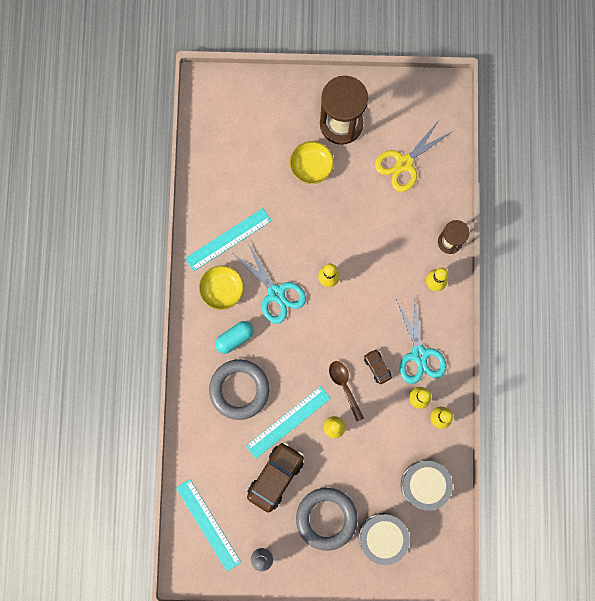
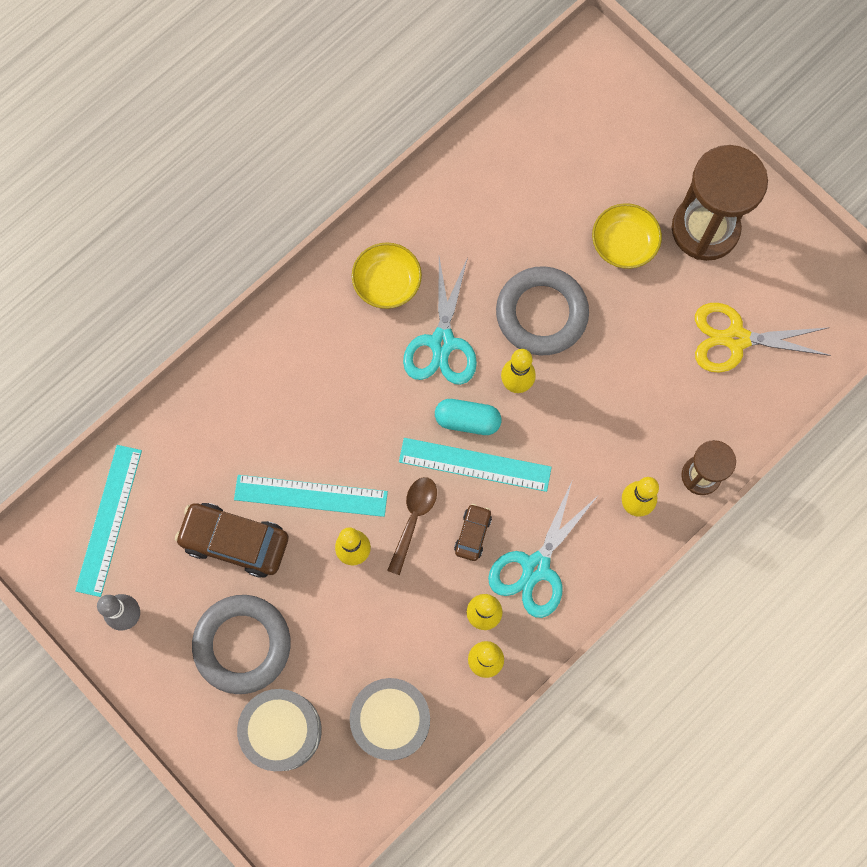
camera: 45 degrees right, 5 degrees down
turquoise ruler [185,208,272,271] -> turquoise ruler moved to [399,438,552,492]
grey ring [209,359,269,420] -> grey ring moved to [496,266,589,355]
turquoise capsule [215,321,254,354] -> turquoise capsule moved to [435,399,501,435]
brown car [247,442,304,513] -> brown car turned 150 degrees counterclockwise [175,503,288,578]

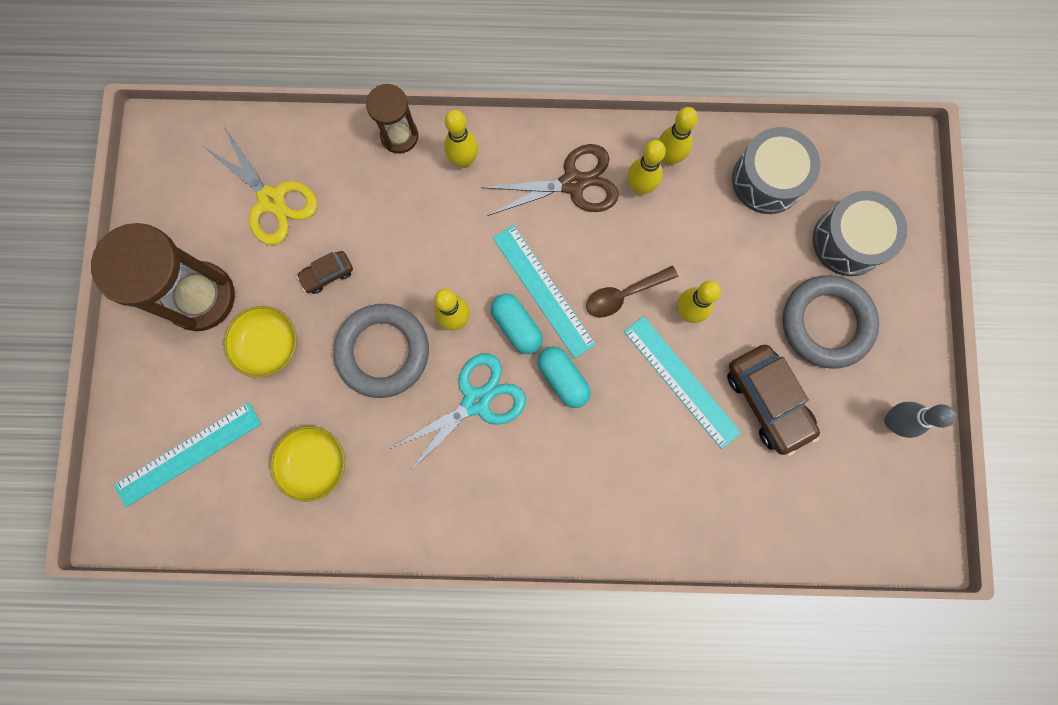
camera: 135 degrees left, 5 degrees up
turquoise ruler [75,445,142,597] -> turquoise ruler moved to [114,402,261,507]
yellow bowl [352,242,422,309] -> yellow bowl moved to [270,426,345,502]
brown car [454,504,492,561] -> brown car moved to [296,251,353,294]
turquoise scissors [488,479,598,618] -> brown scissors [481,144,619,216]
none -> turquoise capsule [538,346,591,408]

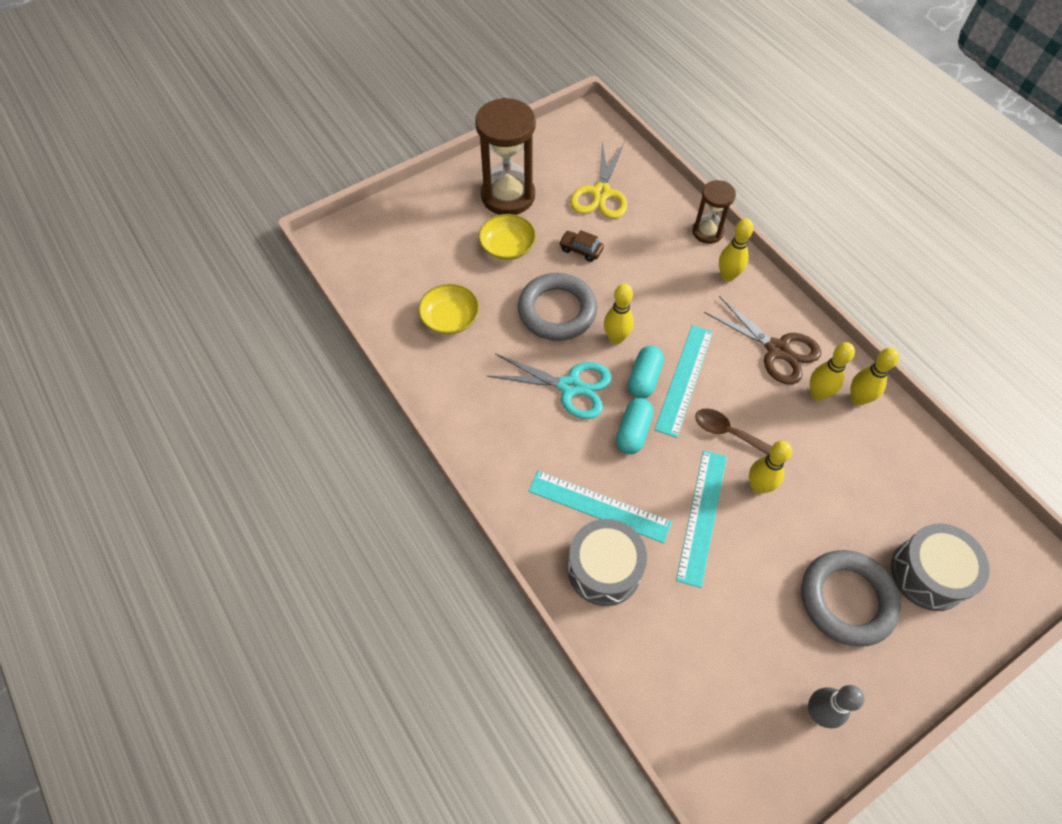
camera: 55 degrees right, 20 degrees down
turquoise ruler [114,402,261,507] -> turquoise ruler moved to [528,471,672,543]
brown car [727,345,820,457] -> none
grey drum [732,127,820,214] -> grey drum moved to [568,519,647,606]

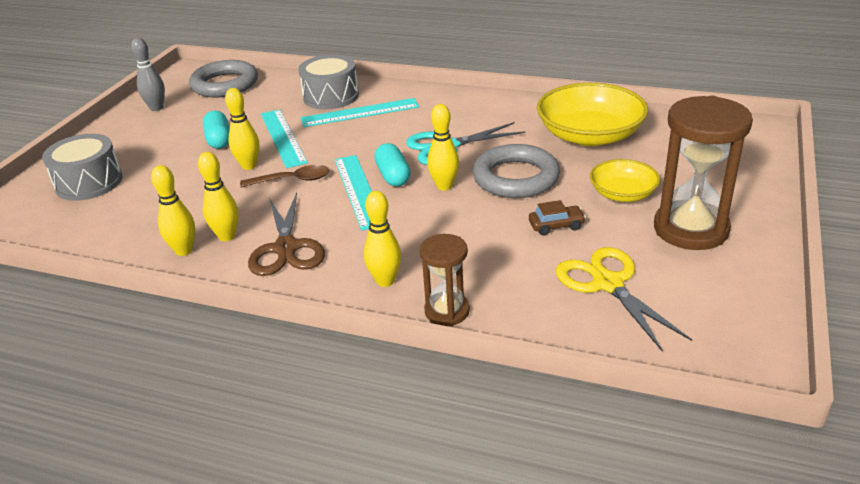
camera: 145 degrees right, 25 degrees down
yellow bowl [418,284,479,335] -> yellow bowl [537,83,648,146], size x1.77
turquoise capsule [616,398,654,454] -> turquoise capsule moved to [203,111,230,149]
brown scissors [704,296,821,385] -> brown scissors turned 105 degrees counterclockwise [248,193,325,276]
grey ring [801,550,901,647] -> grey ring moved to [189,60,258,97]

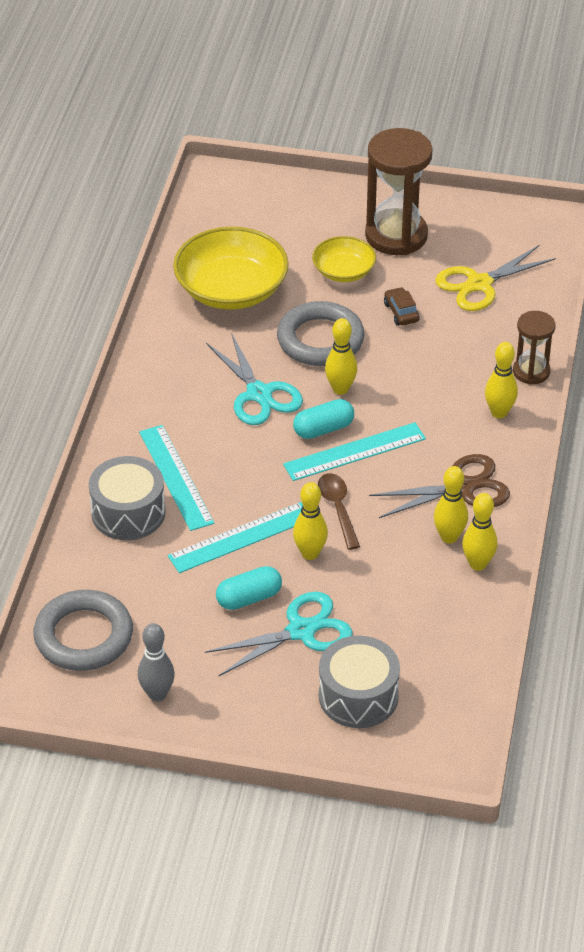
camera: 100 degrees left, 10 degrees up
none -> turquoise scissors [205,592,353,676]

